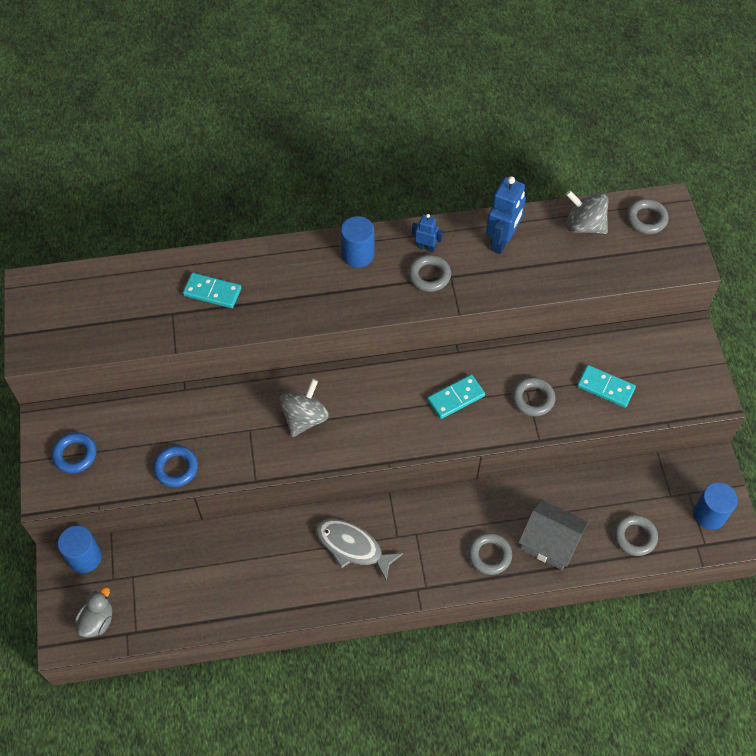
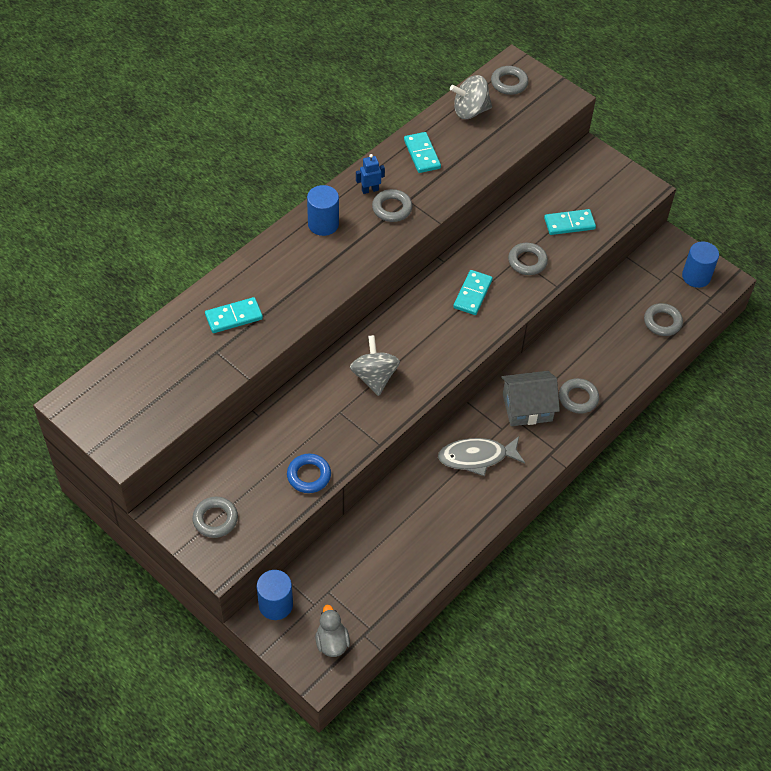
camera: 40 degrees left, 5 degrees down
blue ring [52,432,97,473] -> grey ring [192,497,238,538]
blue robot [486,176,526,254] -> turquoise domino [404,132,441,173]
grey house [518,499,589,570] -> grey house moved to [501,371,560,426]

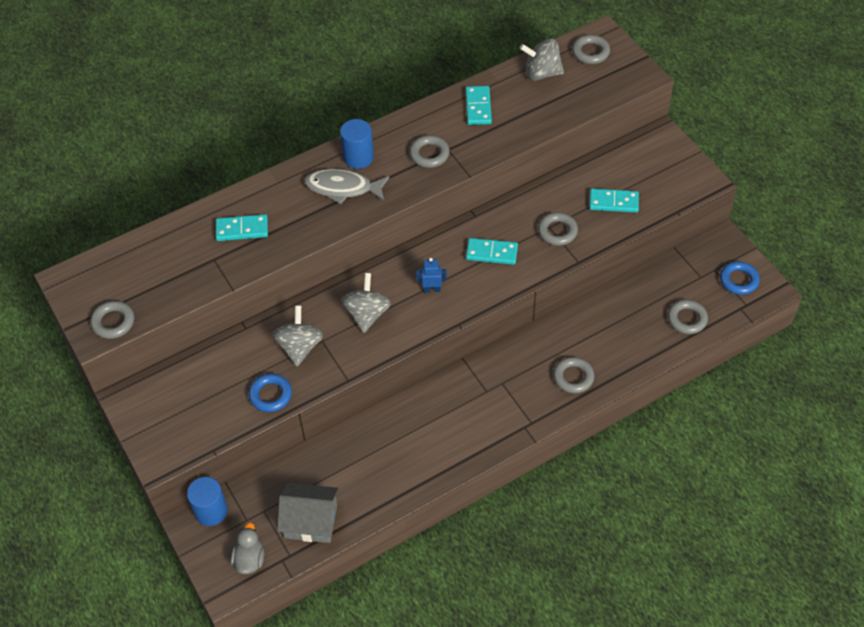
camera: 20 degrees right, 0 degrees up
grey ring [192,497,238,538] -> grey ring moved to [90,301,134,339]
blue robot [356,154,385,194] -> blue robot moved to [416,258,447,293]
grey fish [438,436,525,476] -> grey fish moved to [304,169,390,204]
turquoise domino [453,270,493,315] -> turquoise domino turned 60 degrees clockwise [466,238,518,265]
grey house [501,371,560,426] -> grey house moved to [277,483,339,543]
blue cylinder [682,241,719,288] -> blue ring [720,261,760,295]
none -> grey spinning top [272,306,323,367]

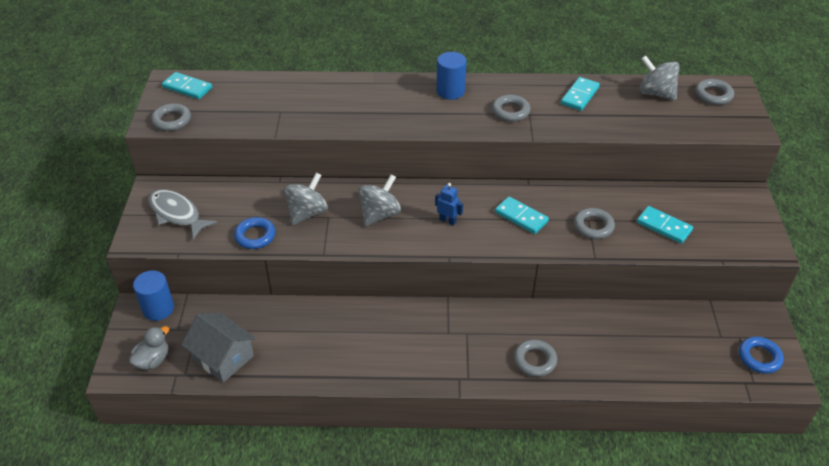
camera: 30 degrees right, 10 degrees down
turquoise domino [216,214,268,241] -> turquoise domino moved to [162,72,212,99]
grey fish [304,169,390,204] -> grey fish moved to [148,189,217,239]
grey ring [668,300,708,334] -> none

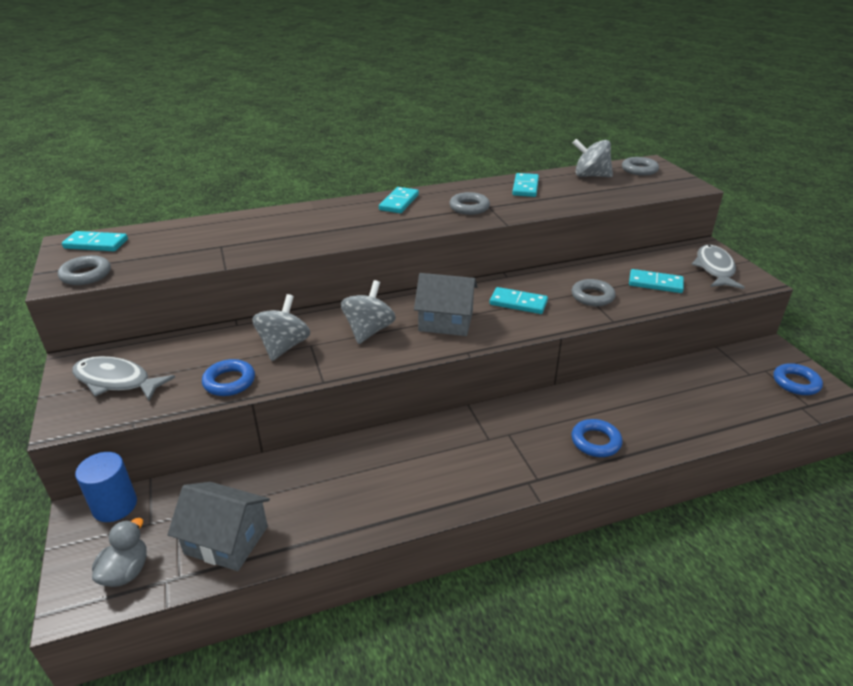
camera: 20 degrees left, 10 degrees down
blue robot [435,183,463,226] -> grey house [414,273,478,336]
blue cylinder [436,52,467,100] -> turquoise domino [379,187,419,213]
grey ring [514,339,557,377] -> blue ring [571,419,622,457]
none -> grey fish [692,245,745,289]

